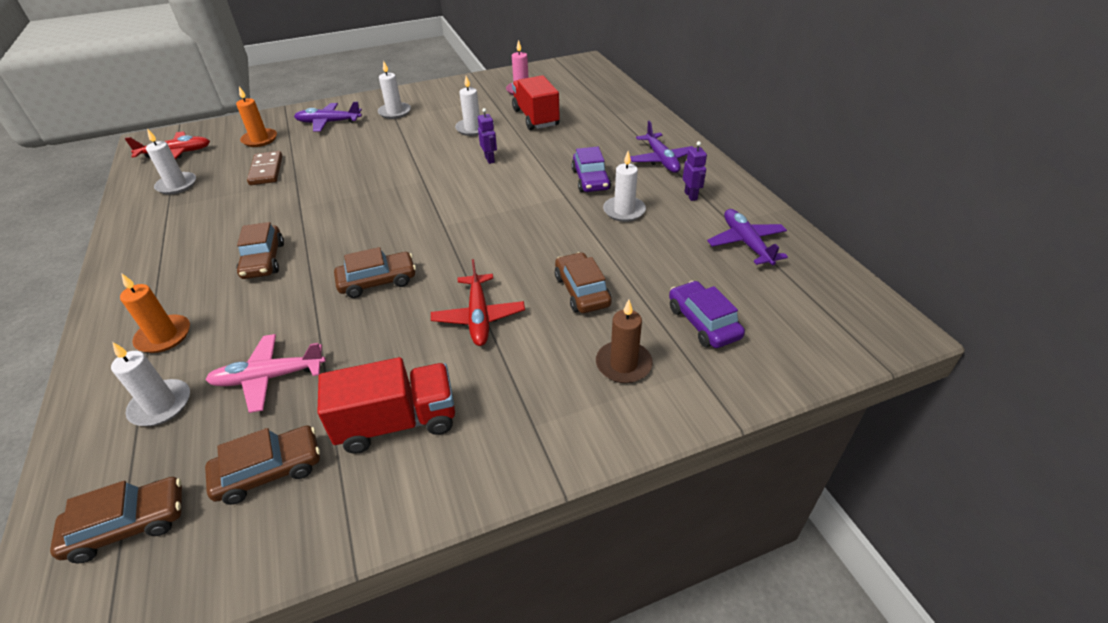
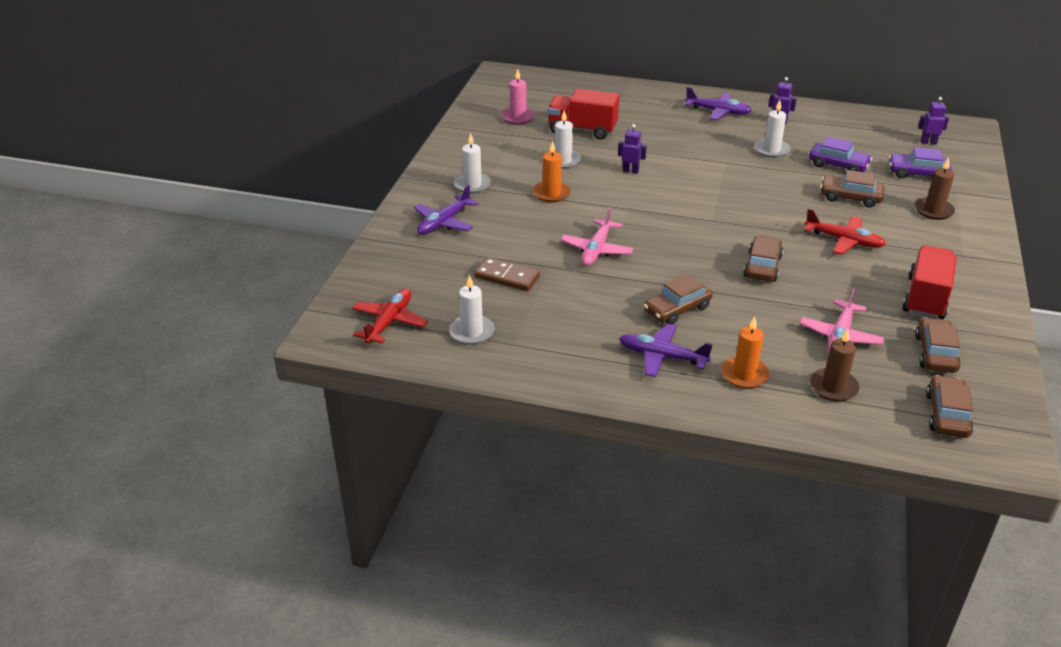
camera: 55 degrees left, 5 degrees down
white candle [111,342,190,426] -> brown candle [810,329,859,401]
orange candle [236,87,277,147] -> orange candle moved to [533,141,571,202]
brown car [236,222,284,279] -> brown car turned 120 degrees clockwise [644,274,713,325]
purple car [571,147,611,192] -> purple car moved to [809,137,872,172]
purple plane [707,209,788,265] -> purple plane moved to [619,324,713,377]
none -> pink plane [560,207,634,266]
none -> purple robot [918,97,949,145]

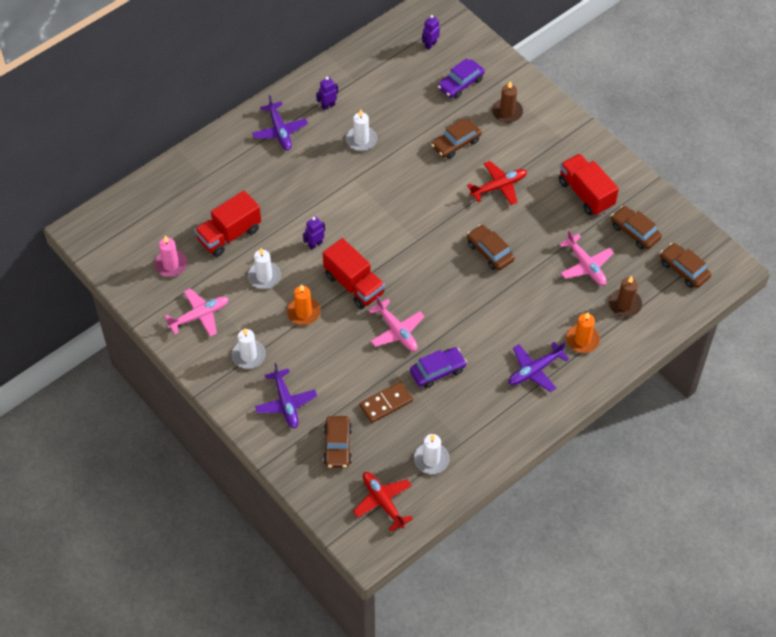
camera: 55 degrees left, 20 degrees up
brown car [644,274,713,325] -> brown car moved to [323,416,352,468]
purple plane [685,87,752,120] -> purple plane turned 105 degrees clockwise [252,95,308,150]
purple car [809,137,872,172] -> purple car moved to [410,347,467,388]
none -> pink plane [164,289,229,337]
none -> red truck [323,238,385,309]

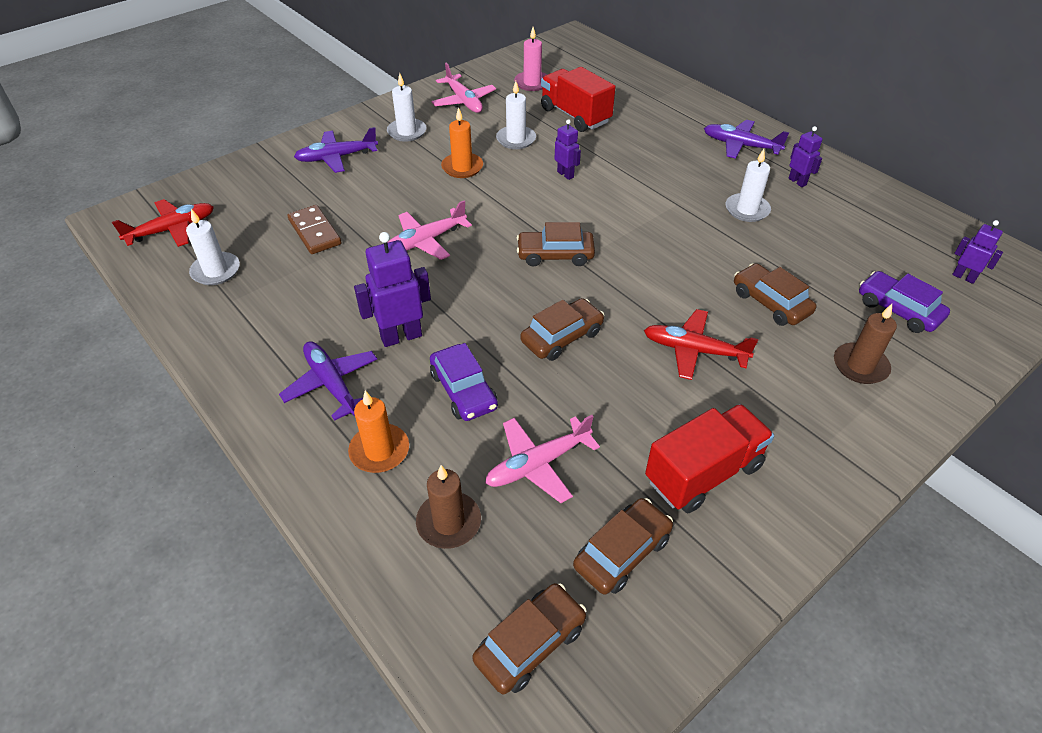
camera: 90 degrees right, 10 degrees down
purple plane [252,95,308,150] -> purple plane turned 45 degrees clockwise [704,119,789,159]
red truck [323,238,385,309] -> none
brown car [323,416,352,468] -> brown car moved to [517,222,595,267]
purple car [410,347,467,388] -> purple car moved to [430,343,498,421]
red plane [467,161,527,205] -> red plane turned 135 degrees clockwise [644,309,758,380]
none -> purple robot [354,232,431,347]

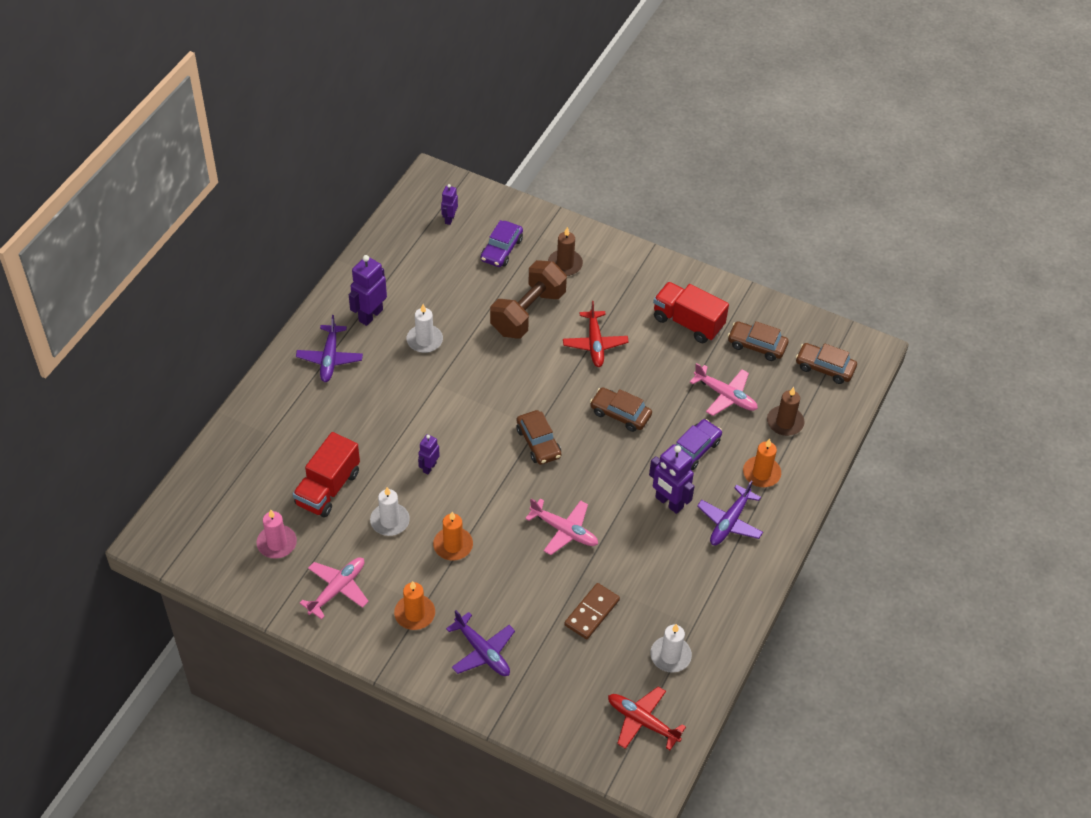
camera: 115 degrees left, 5 degrees up
white candle [387,73,427,142] -> orange candle [394,581,435,630]
brown car [734,263,816,326] -> brown dumbbell [490,260,567,339]
purple robot [788,126,822,187] -> purple robot [349,255,387,326], size x1.72

